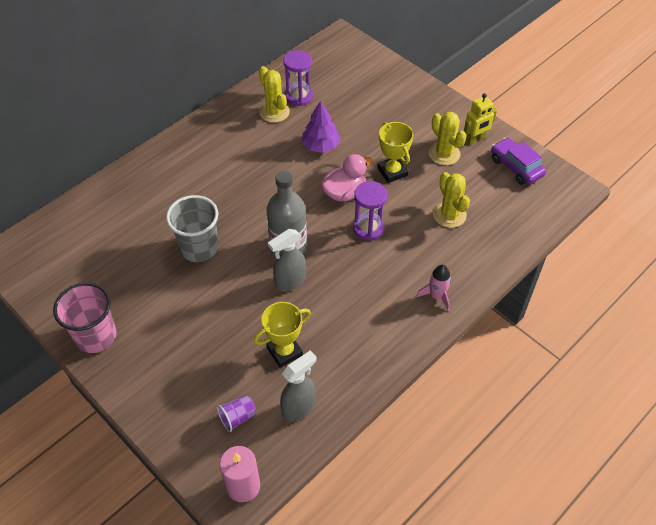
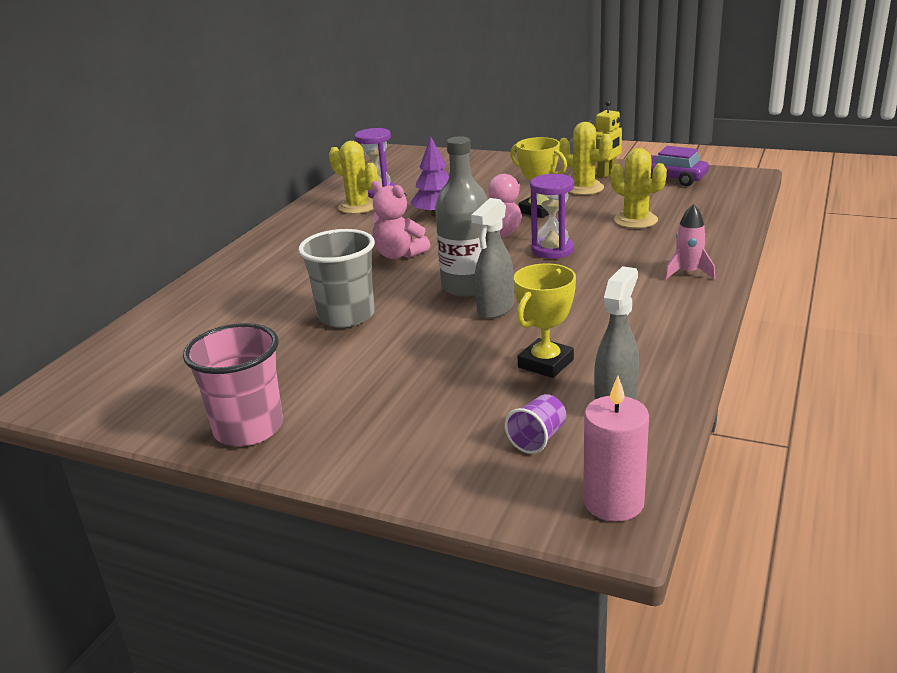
camera: 20 degrees left, 25 degrees down
none -> pink teddy bear [371,181,430,259]

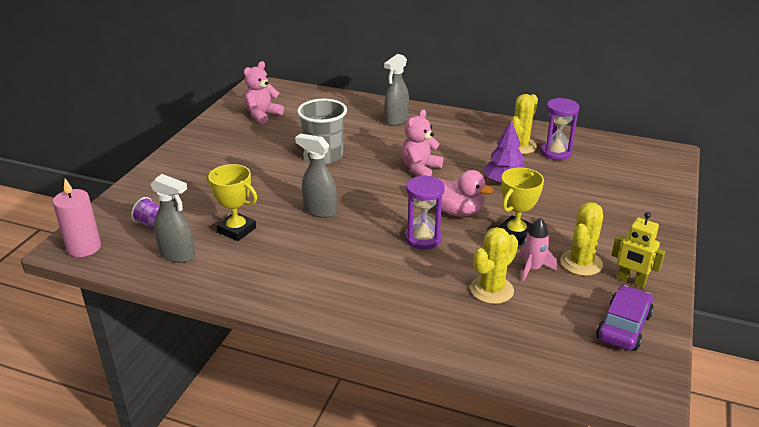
camera: 85 degrees right, 5 degrees up
pink cup [183,323,283,446] -> none
grey bottle [435,136,488,297] -> none
pink rocket [664,204,715,280] -> pink rocket moved to [519,218,557,282]
none -> pink teddy bear [244,61,284,124]
none -> grey spray bottle [384,54,409,126]

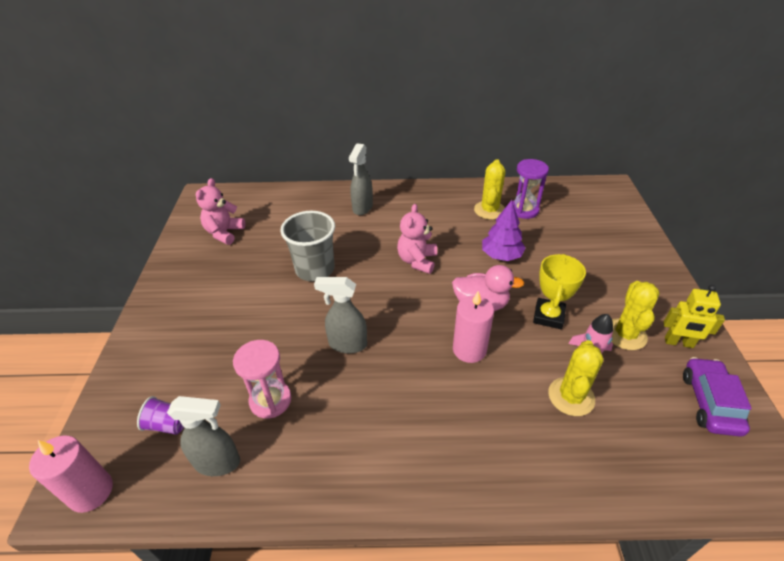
camera: 20 degrees left, 10 degrees up
yellow trophy [206,164,257,241] -> pink hourglass [233,340,291,418]
purple hourglass [405,175,445,249] -> pink candle [453,291,494,363]

